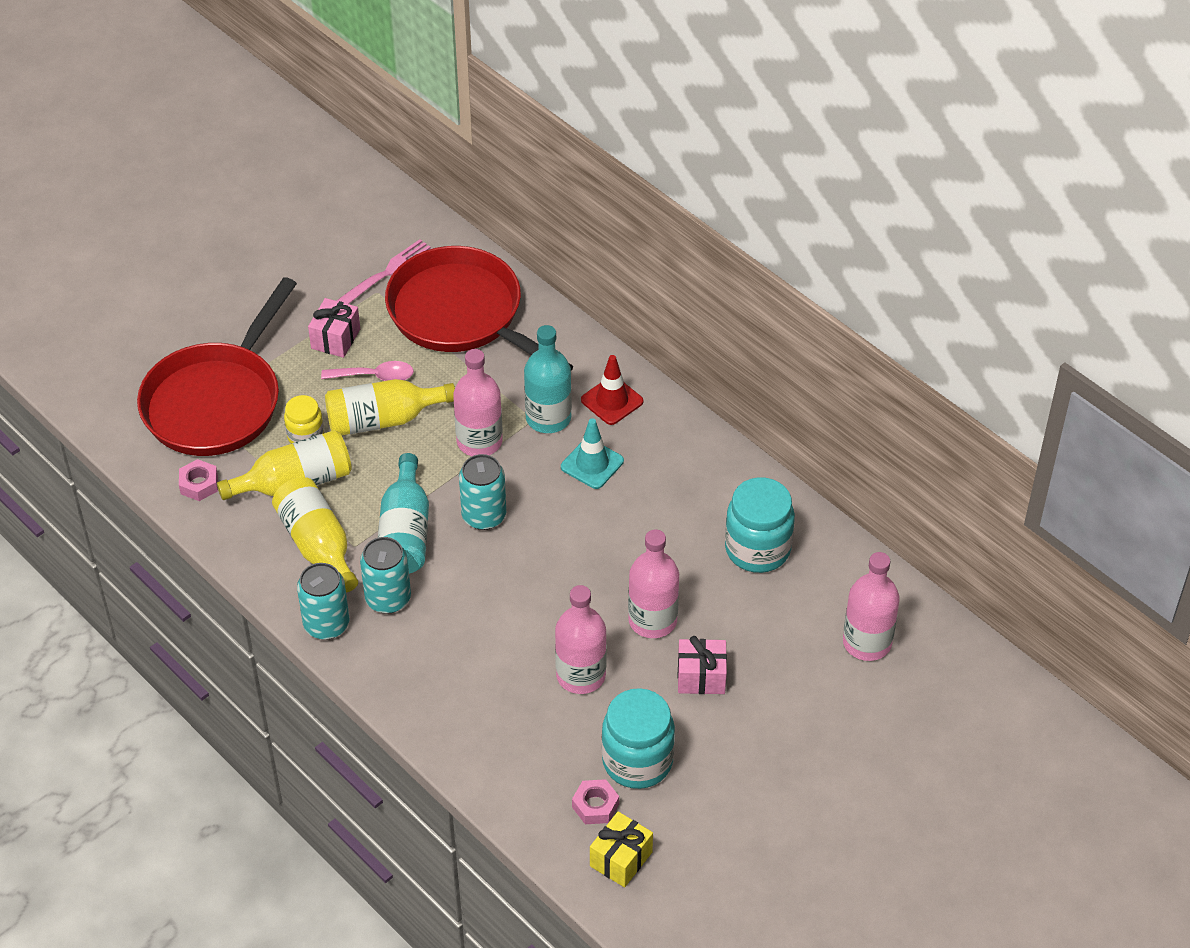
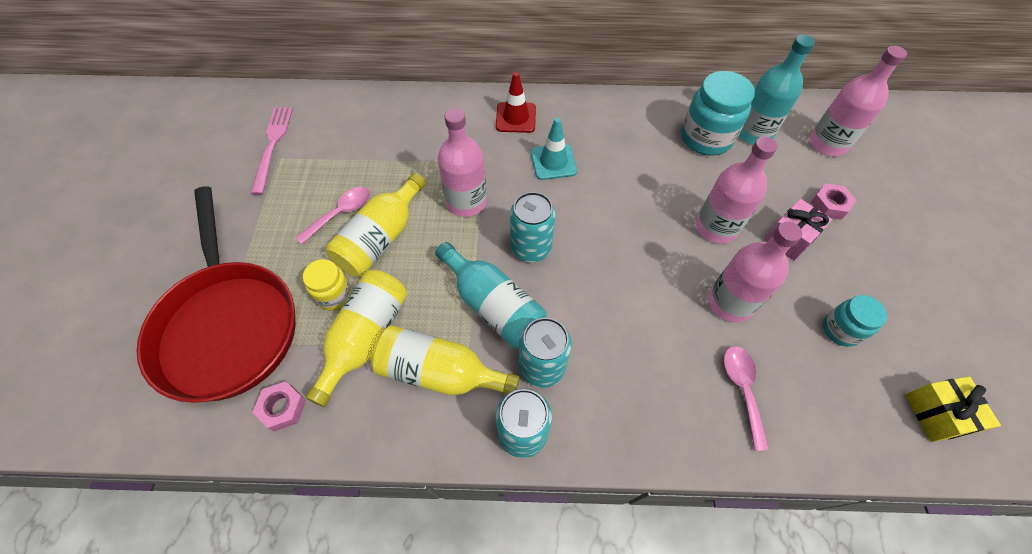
camera: 45 degrees left, 10 degrees up
pink gift [308,298,360,358] -> none
red pan [385,246,573,370] -> none
turquoise bottle [524,325,572,433] -> turquoise bottle moved to [739,35,815,145]
pink nut [572,779,619,824] -> pink nut moved to [811,183,857,220]
turquoise jar [601,688,675,789] -> turquoise jar [823,295,887,347], size x0.58
none -> pink spoon [724,346,769,451]

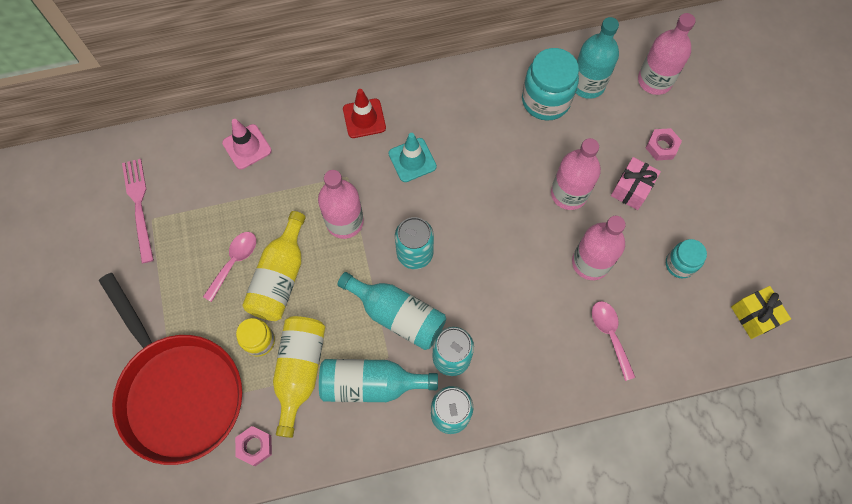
camera: 15 degrees left, 10 degrees up
yellow bottle [371,325,520,395] -> turquoise bottle [319,359,438,402]
none -> pink traffic cone [222,119,272,170]

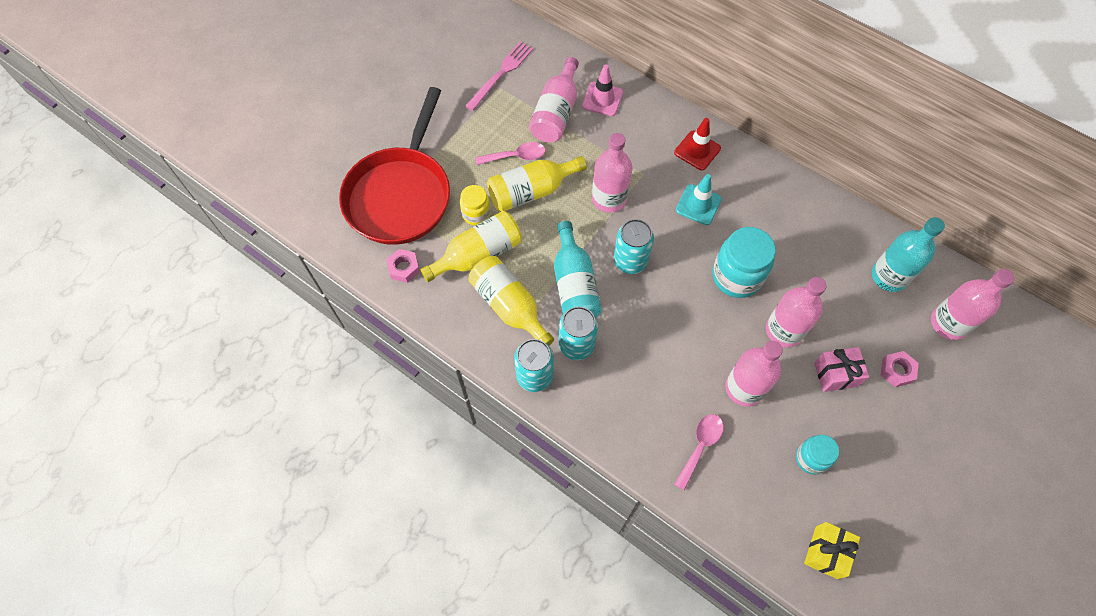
camera: 50 degrees right, 5 degrees down
turquoise bottle [319,359,438,402] -> yellow bottle [468,256,554,346]
turquoise jar [522,48,579,121] -> turquoise jar moved to [712,227,776,298]
none -> pink bottle [529,57,579,142]

